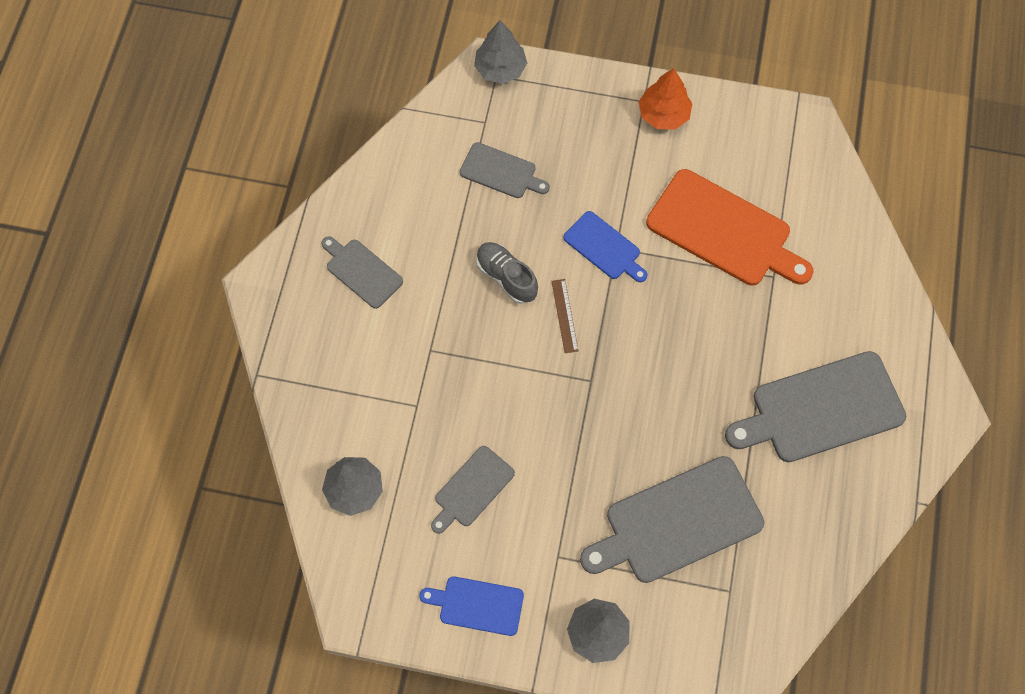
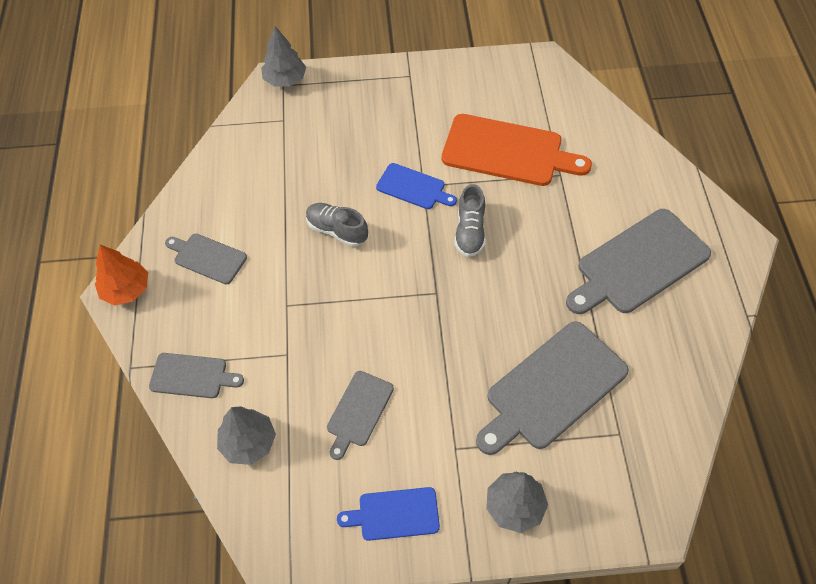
camera: 15 degrees left, 10 degrees down
grey cutting board [460,142,550,198] -> grey cutting board moved to [149,353,244,398]
brown ruler [552,279,578,353] -> none
orange tree [639,68,693,130] -> orange tree moved to [95,245,148,306]
none -> grey shoe [454,184,486,257]

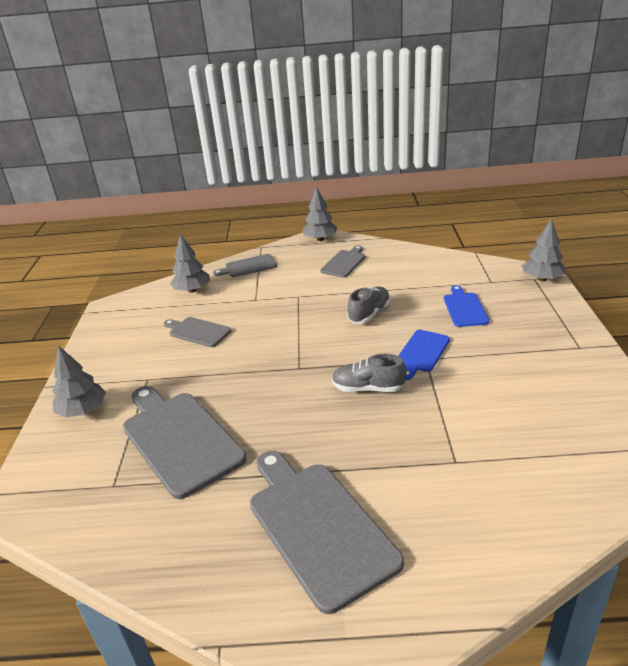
camera: 95 degrees right, 25 degrees down
orange tree [95,245,148,306] -> grey tree [302,187,337,241]
grey cutting board [149,353,244,398] -> grey cutting board turned 60 degrees clockwise [213,254,277,277]
blue cutting board [337,487,440,541] -> blue cutting board moved to [444,285,489,327]
orange cutting board [442,114,592,186] -> none

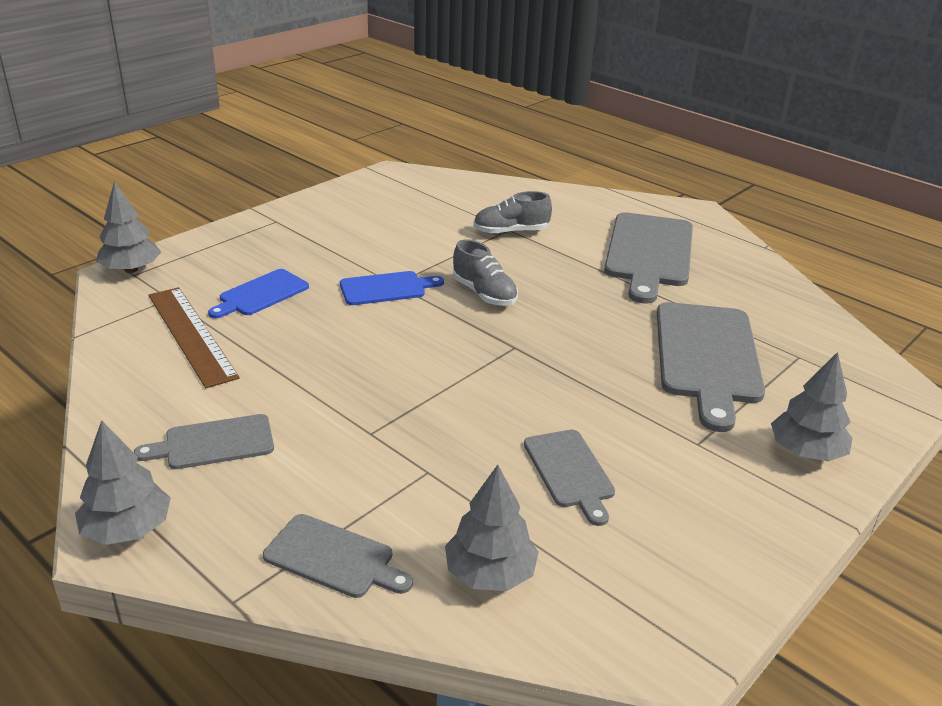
camera: 140 degrees left, 0 degrees up
grey shoe [347,287,390,324] -> grey shoe moved to [473,191,552,235]
none -> brown ruler [149,287,240,388]

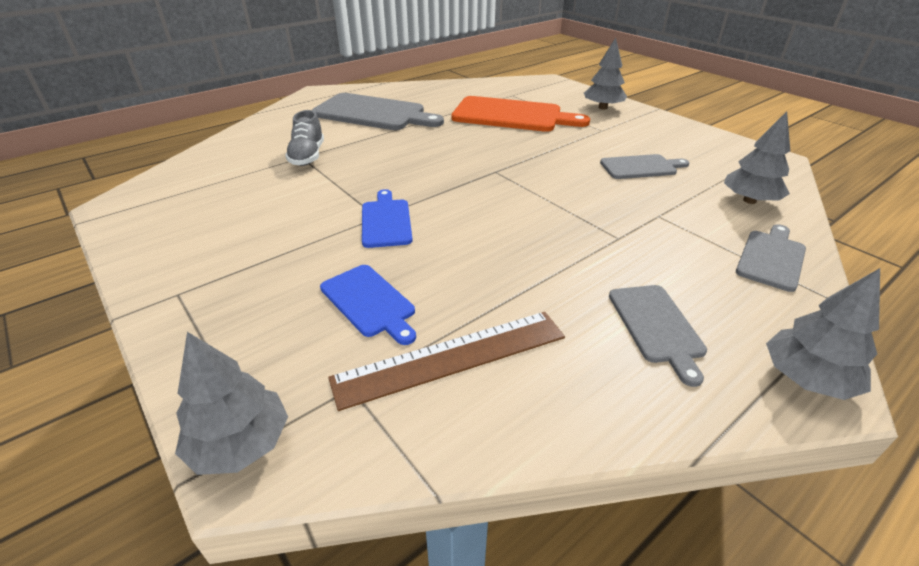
camera: 80 degrees left, 5 degrees up
grey shoe [453,239,518,306] -> none
grey cutting board [657,302,765,432] -> orange cutting board [451,96,590,132]

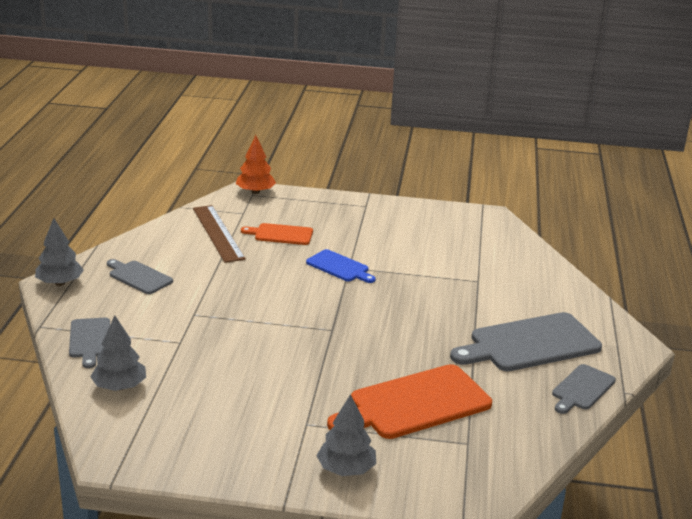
camera: 135 degrees right, 10 degrees down
grey tree [175,332,288,475] -> orange tree [236,135,276,194]
grey shoe [285,110,324,166] -> none
blue cutting board [320,265,416,345] -> orange cutting board [241,223,313,245]
brown ruler [328,312,565,411] -> brown ruler turned 45 degrees counterclockwise [193,205,246,263]
grey cutting board [600,154,690,179] -> grey cutting board moved to [552,364,616,414]

